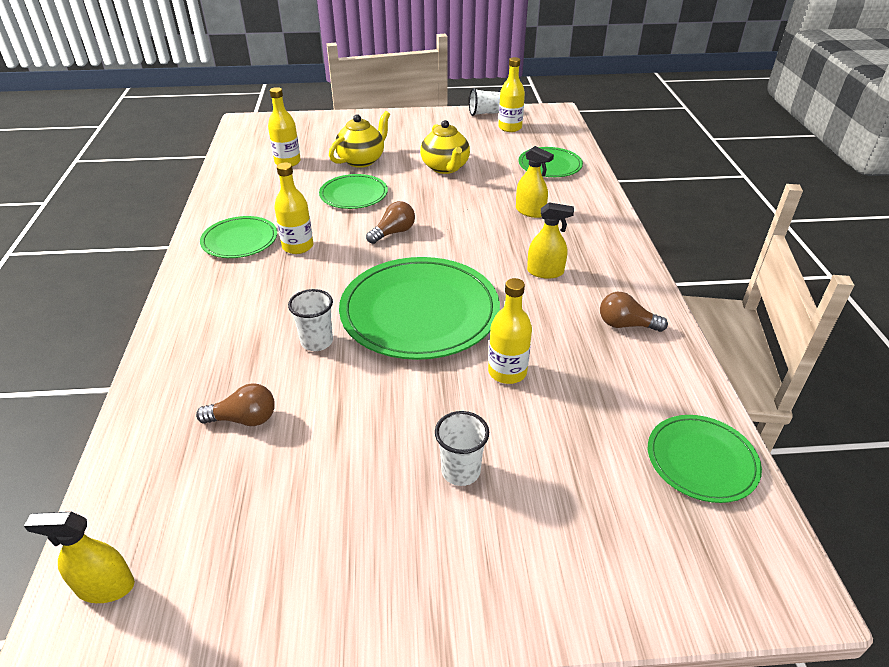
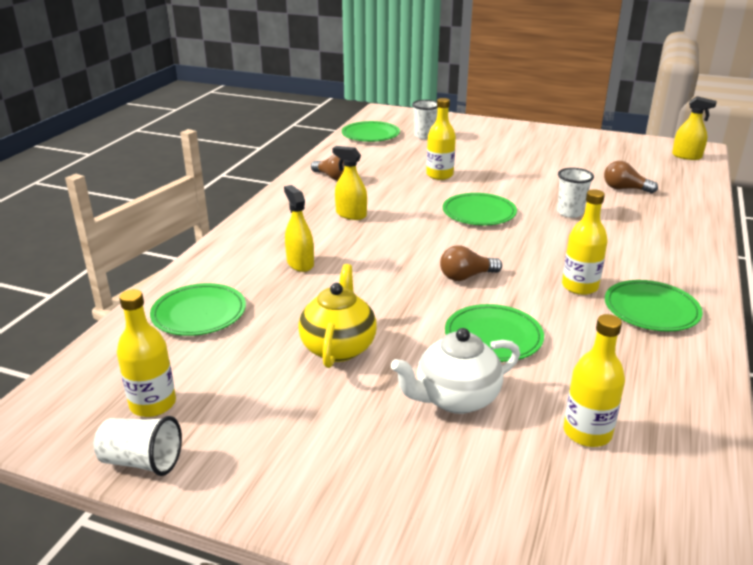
camera: 155 degrees left, 10 degrees down
yellow teapot [329,111,390,168] -> white teapot [391,328,520,414]
green plate [339,257,500,360] -> green plate [443,193,517,225], size x0.54
white cup [435,411,489,486] -> white cup moved to [412,100,438,139]

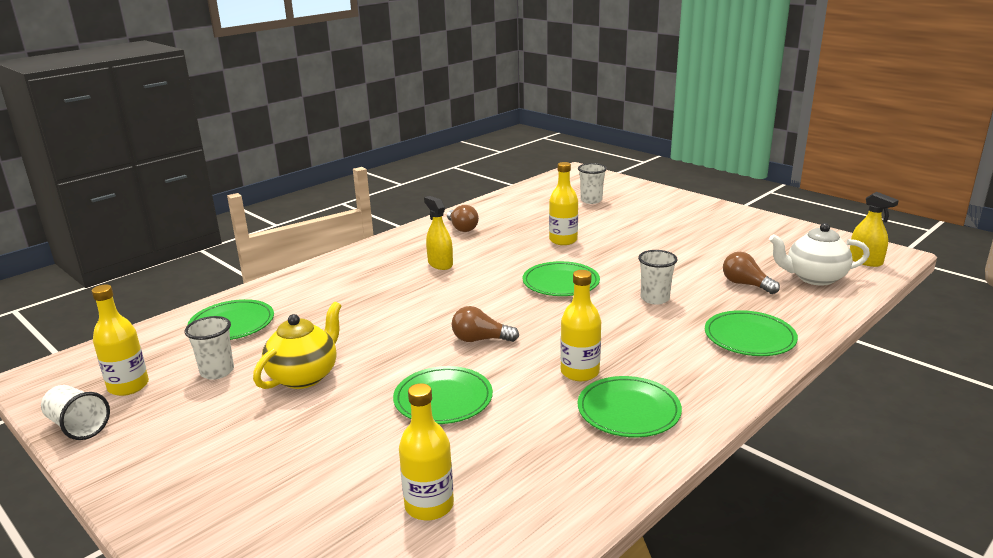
camera: 25 degrees right, 5 degrees down
yellow spray bottle [284,185,314,272] -> none
green plate [342,121,400,142] -> green plate moved to [705,310,798,356]
white teapot [391,328,520,414] -> white teapot moved to [769,223,870,286]
none -> white cup [185,316,234,380]

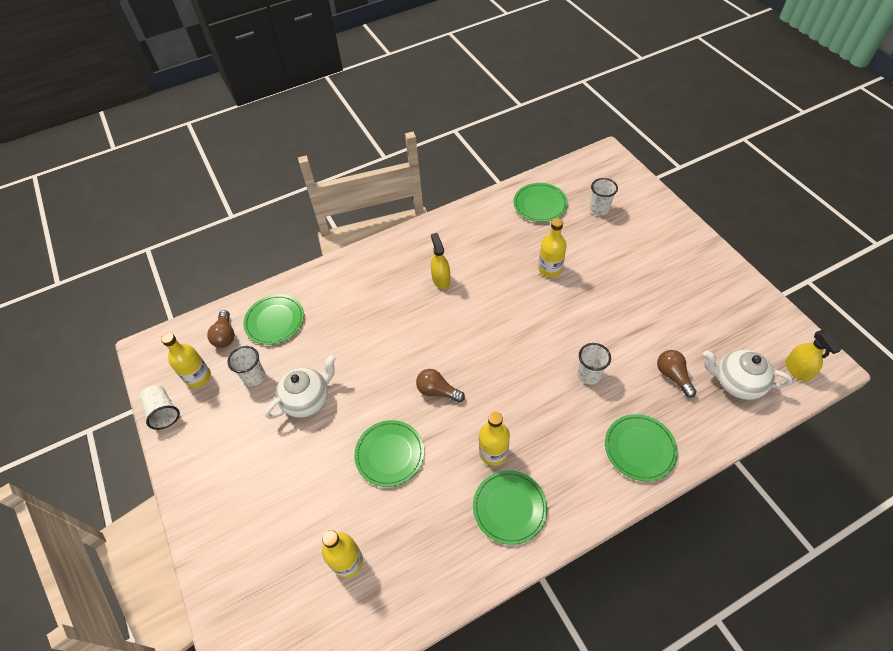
camera: 20 degrees right, 30 degrees up
yellow teapot [253,302,342,389] -> white teapot [265,354,336,419]
brown light bulb [447,205,479,232] -> brown light bulb moved to [207,310,234,348]
green plate [523,261,600,296] -> green plate moved to [513,183,568,222]

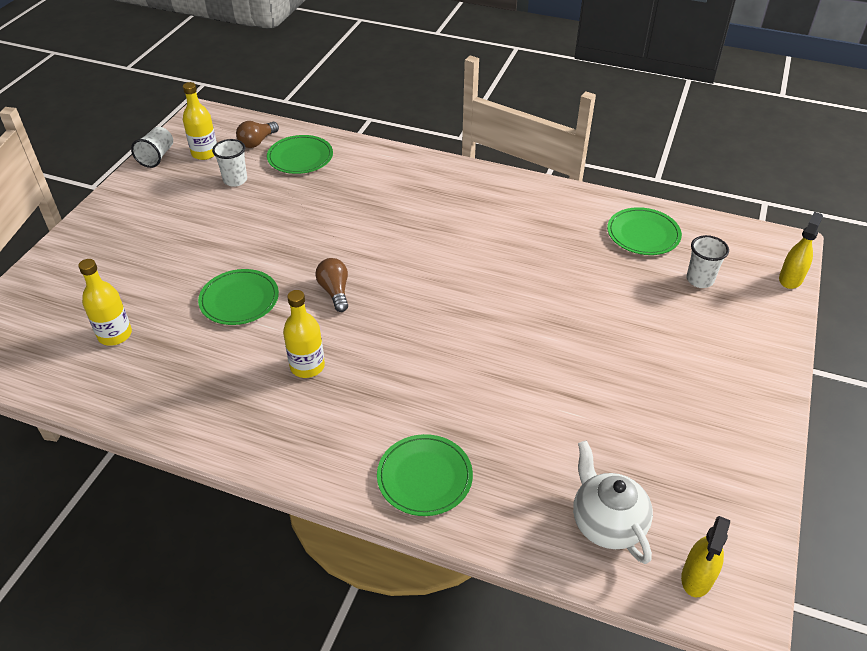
camera: 45 degrees right, 10 degrees down
white teapot [265,354,336,419] -> none
yellow spray bottle [431,233,450,289] -> yellow spray bottle moved to [779,212,823,289]
green plate [473,470,548,545] -> none
yellow bottle [538,218,567,277] -> none
white cup [578,343,611,384] -> none
brown light bulb [657,350,696,398] -> none

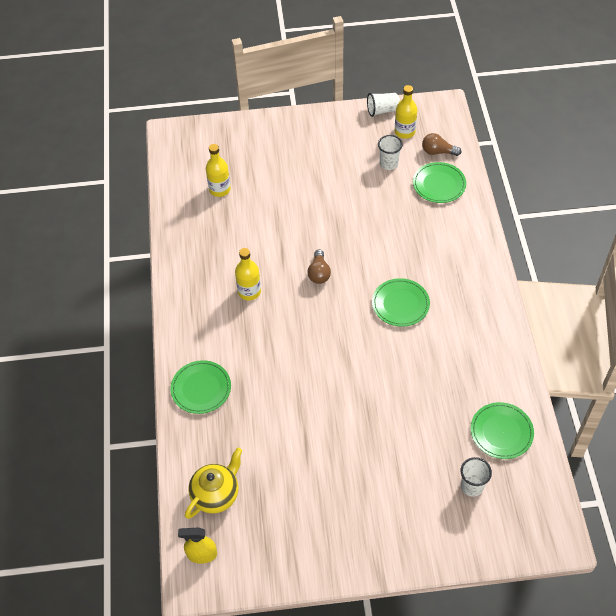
camera: 65 degrees right, 10 degrees up
green plate [198,269,279,325] -> green plate moved to [372,278,430,327]
brown light bulb [315,258,348,312] -> brown light bulb turned 135 degrees clockwise [308,250,331,284]
white teapot [573,441,653,564] -> yellow teapot [185,448,243,519]
yellow spray bottle [779,212,823,289] -> none

